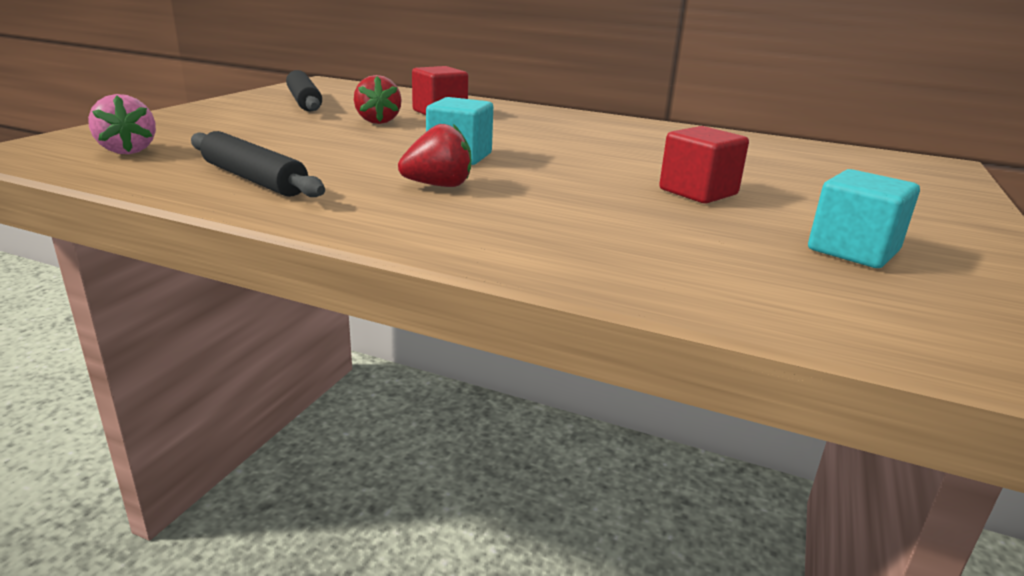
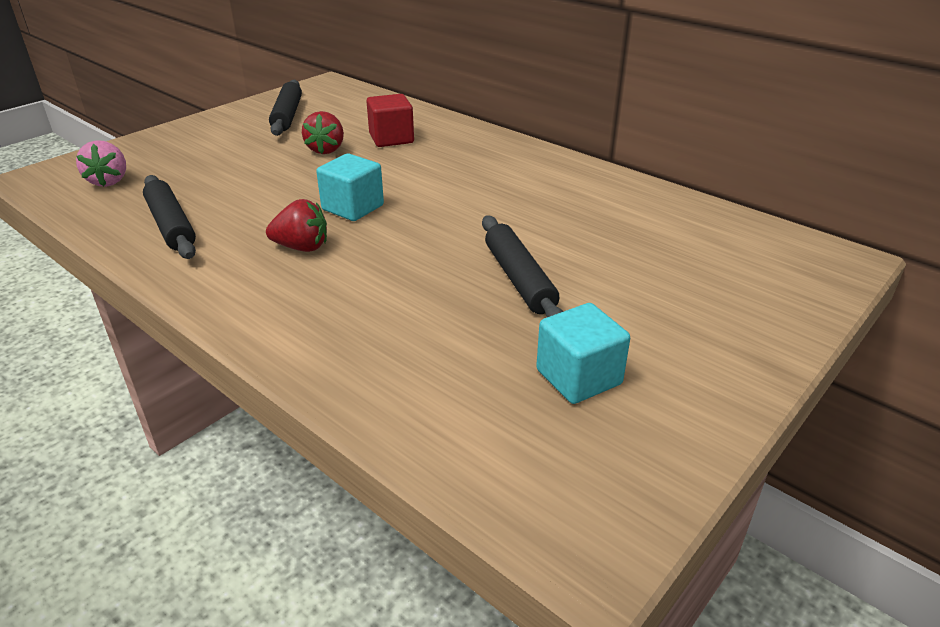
camera: 20 degrees right, 10 degrees up
red cube [659,126,749,203] -> black rolling pin [482,216,564,317]

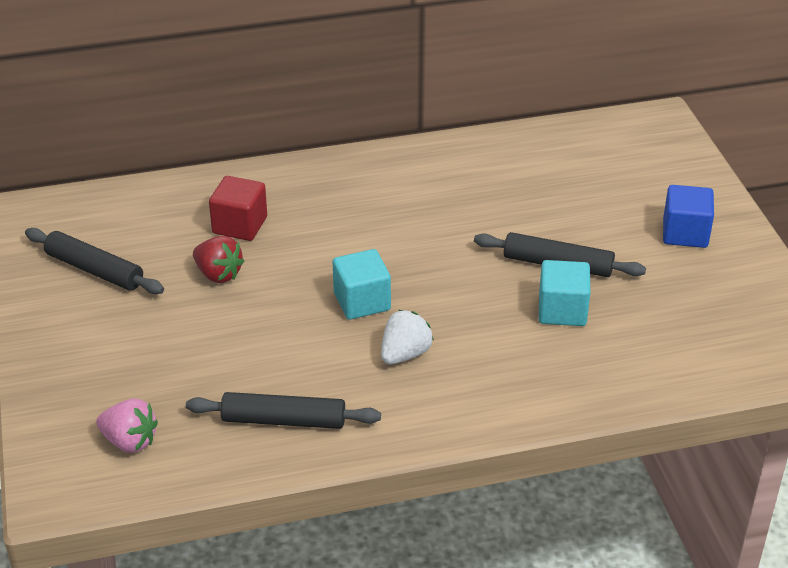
camera: 55 degrees left, 5 degrees up
red strawberry [266,199,327,252] -> white strawberry [381,310,434,364]
turquoise cube [536,303,630,404] -> turquoise cube moved to [539,260,590,326]
none -> blue cube [663,185,714,248]

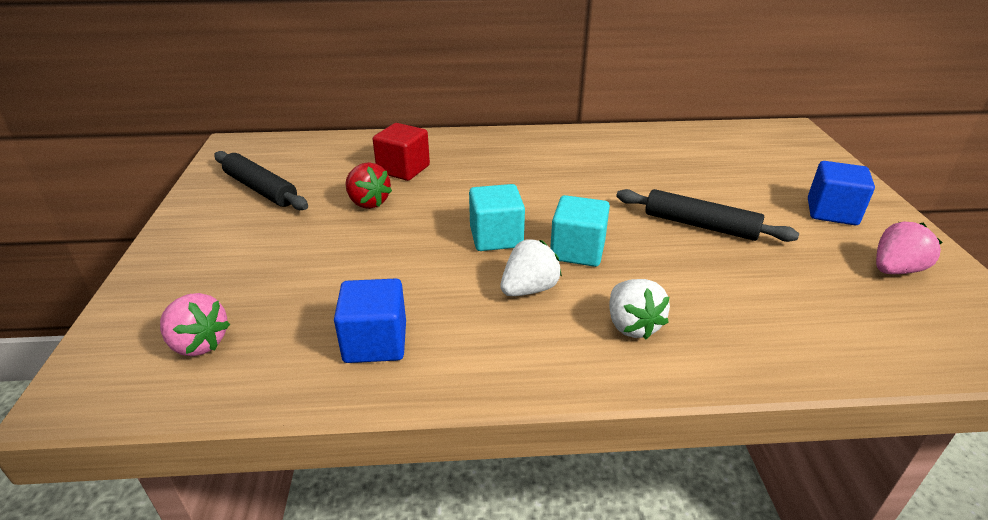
camera: 10 degrees right, 5 degrees down
black rolling pin [186,392,381,429] -> blue cube [334,278,406,363]
turquoise cube [539,260,590,326] -> turquoise cube moved to [550,195,610,267]
none -> white strawberry [609,279,670,339]
none -> pink strawberry [876,222,942,274]

